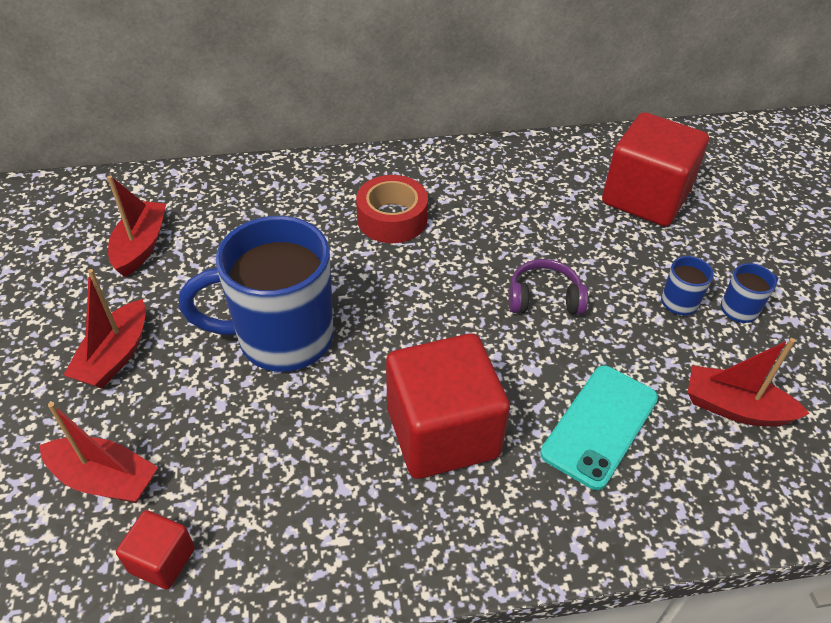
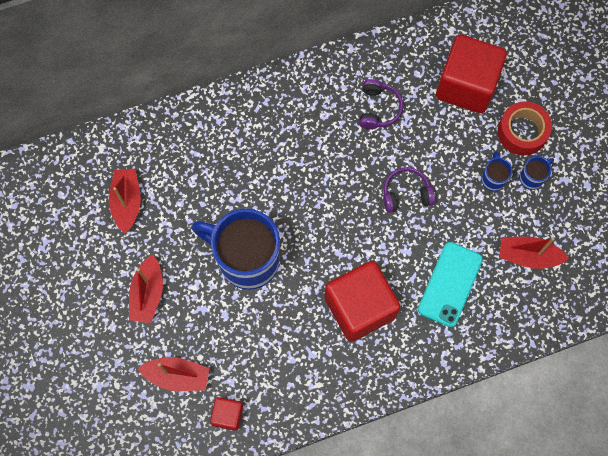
camera: 10 degrees left, 25 degrees up
blue mug [179,216,334,372] -> blue mug turned 45 degrees clockwise [192,208,280,290]
red tape [356,175,428,243] -> red tape moved to [498,101,552,155]
none -> purple headphones [359,79,403,129]

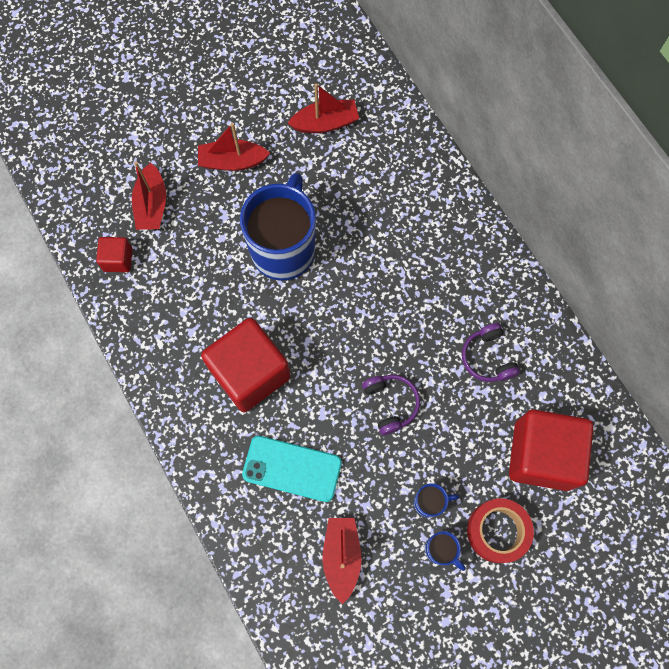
camera: 80 degrees right, 0 degrees up
purple headphones [359,79,403,129] -> purple headphones turned 75 degrees clockwise [462,323,520,382]

